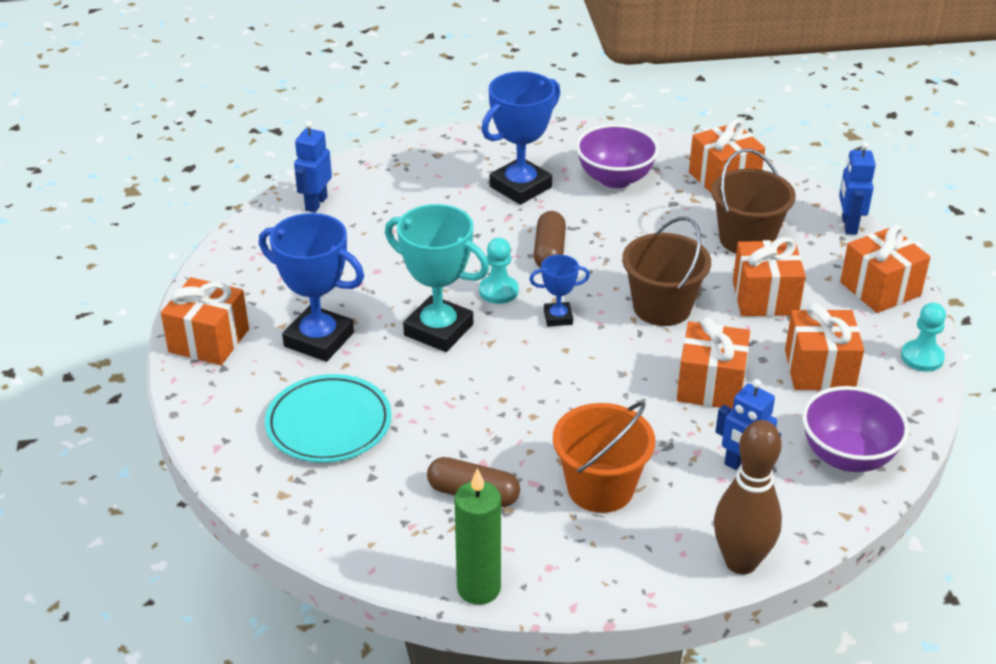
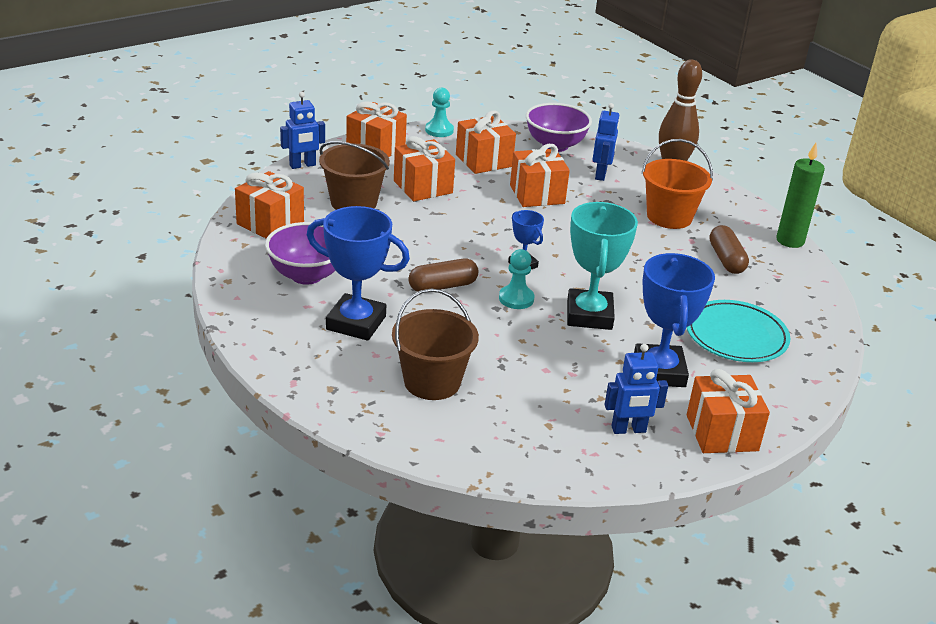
camera: 120 degrees left, 5 degrees down
blue robot [294,121,332,213] -> blue robot moved to [605,344,668,434]
brown bucket [622,217,711,326] -> brown bucket moved to [392,289,479,400]

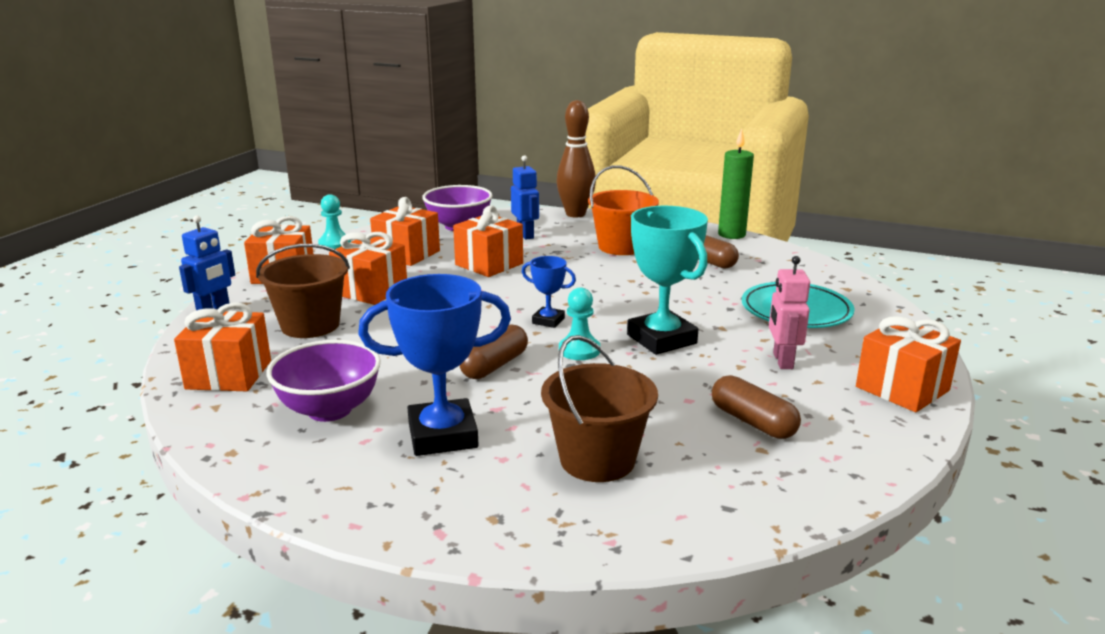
camera: 30 degrees left, 10 degrees down
blue robot [605,344,668,434] -> none
blue trophy [634,253,715,387] -> pink robot [769,256,810,369]
none -> brown capsule [712,375,801,439]

